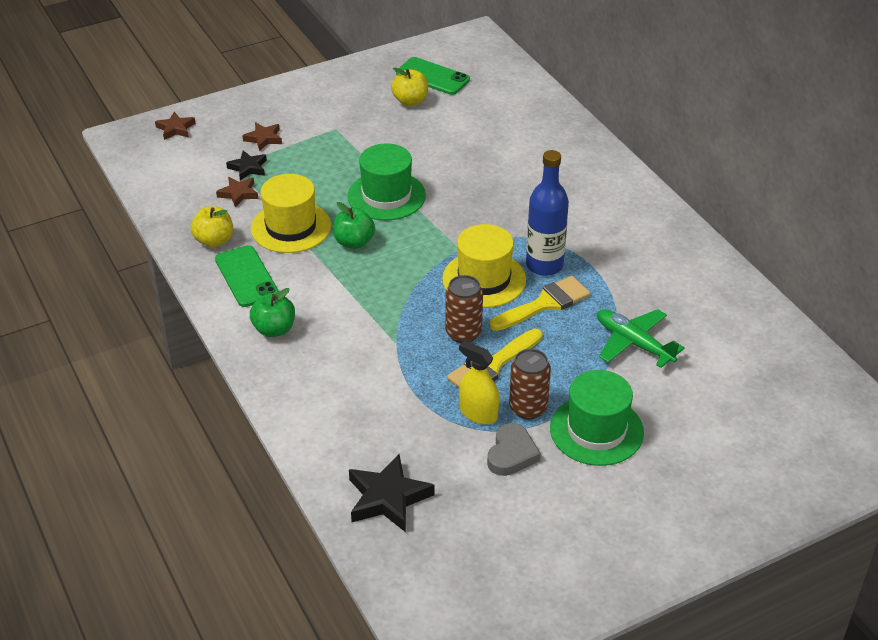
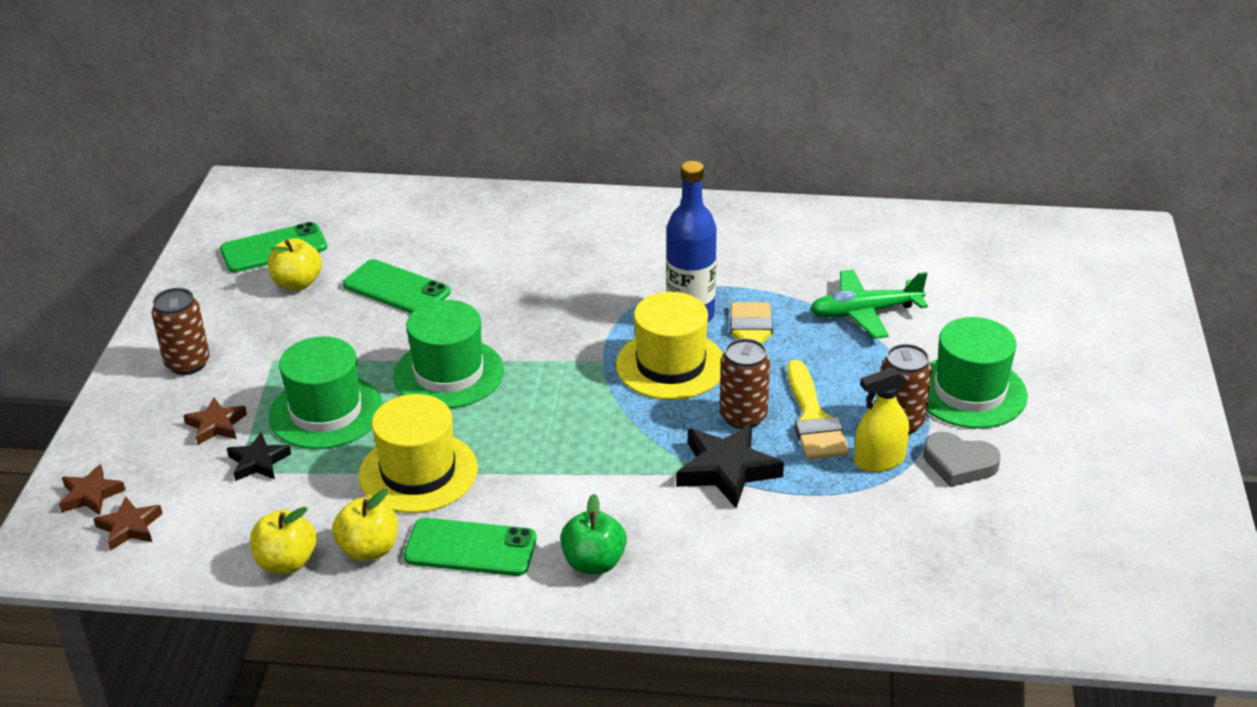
camera: 55 degrees left, 5 degrees down
brown star [216,177,258,207] -> brown star moved to [94,497,163,551]
green apple [333,202,375,249] -> none
black star [349,454,435,532] -> black star moved to [676,423,784,508]
grey heart [487,423,541,476] -> grey heart turned 150 degrees clockwise [923,432,1001,487]
none -> brown can [152,288,210,375]
none -> yellow apple [250,507,317,573]
none -> green hat [269,337,383,449]
none -> green phone [343,259,450,313]

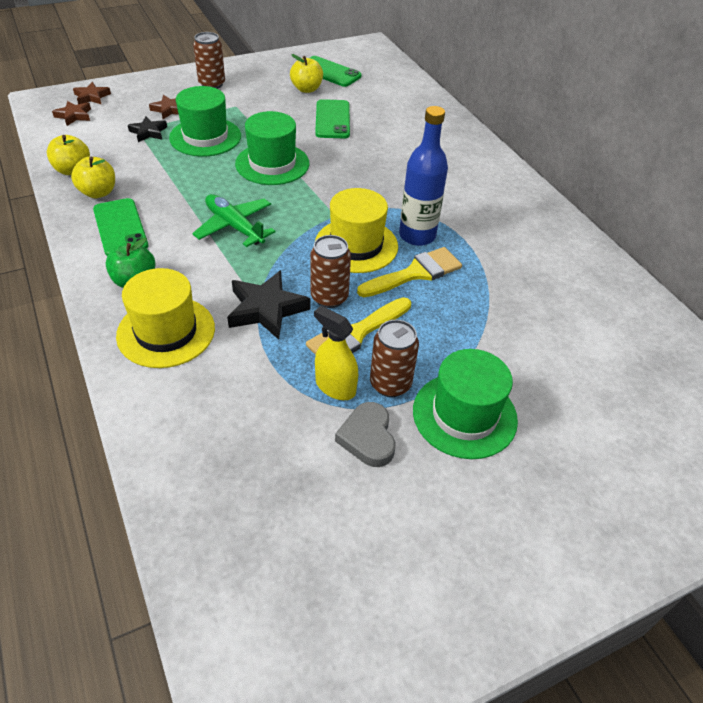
camera: 55 degrees right, 10 degrees up
yellow hat [358,394,478,513] -> yellow hat moved to [116,268,215,368]
green plane [810,270,928,339] -> green plane moved to [192,194,276,247]

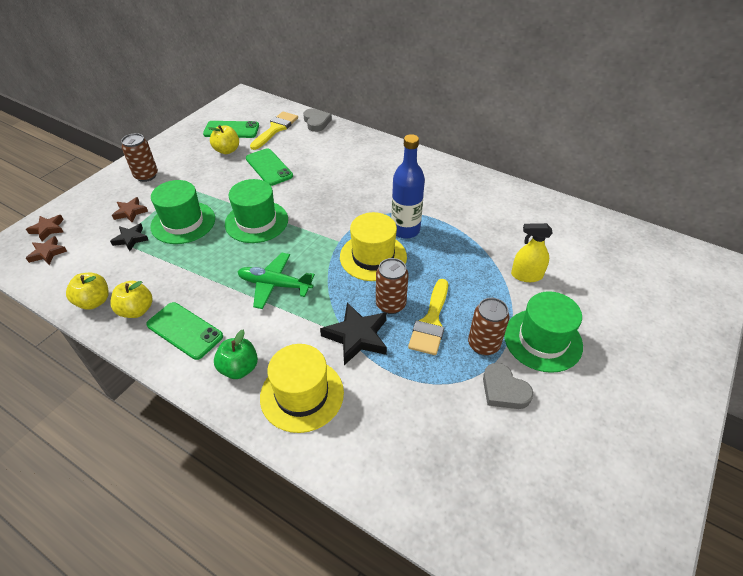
camera: 30 degrees left, 0 degrees up
yellow spray bottle [314,306,358,400] -> yellow spray bottle moved to [511,223,552,282]
yellow brush [357,247,462,297] -> yellow brush moved to [250,111,298,150]
none -> grey heart [303,108,332,132]

